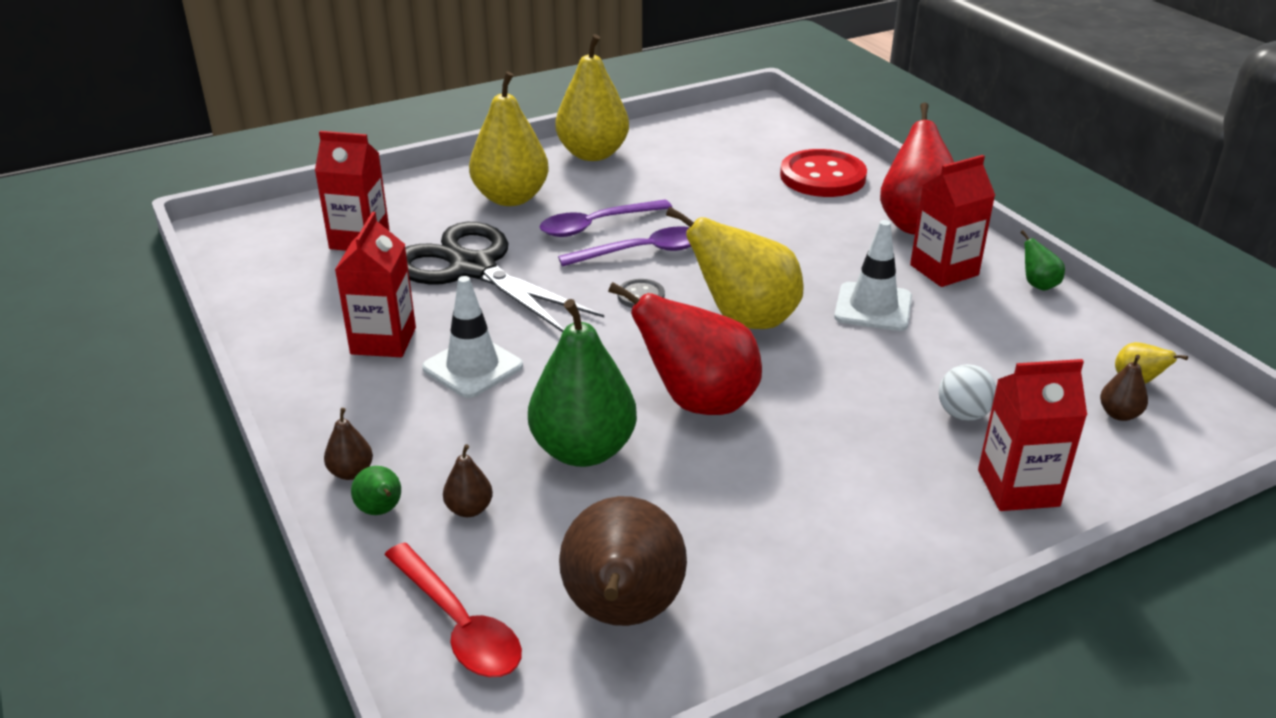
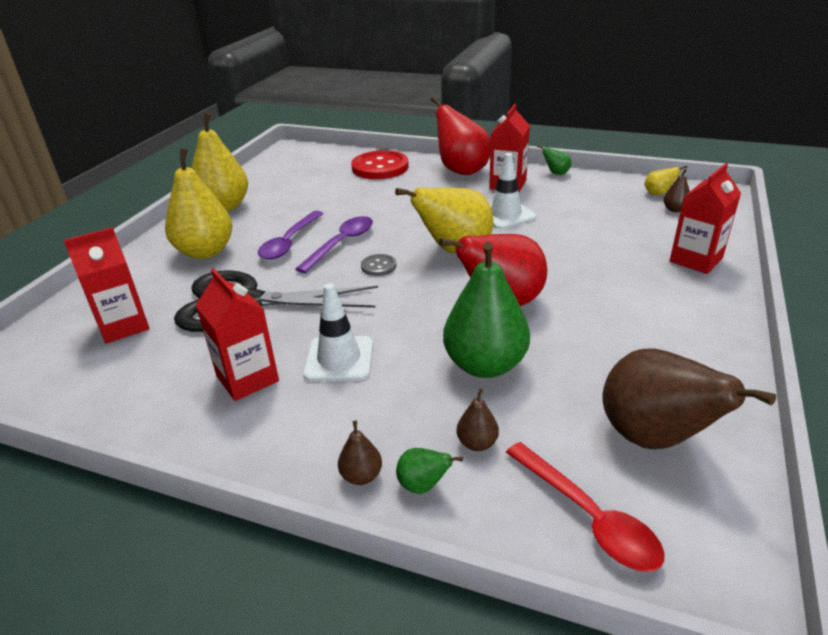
camera: 40 degrees left, 0 degrees up
red spoon [384,542,522,677] -> red spoon turned 45 degrees clockwise [506,442,665,572]
white ball [939,364,997,421] -> none

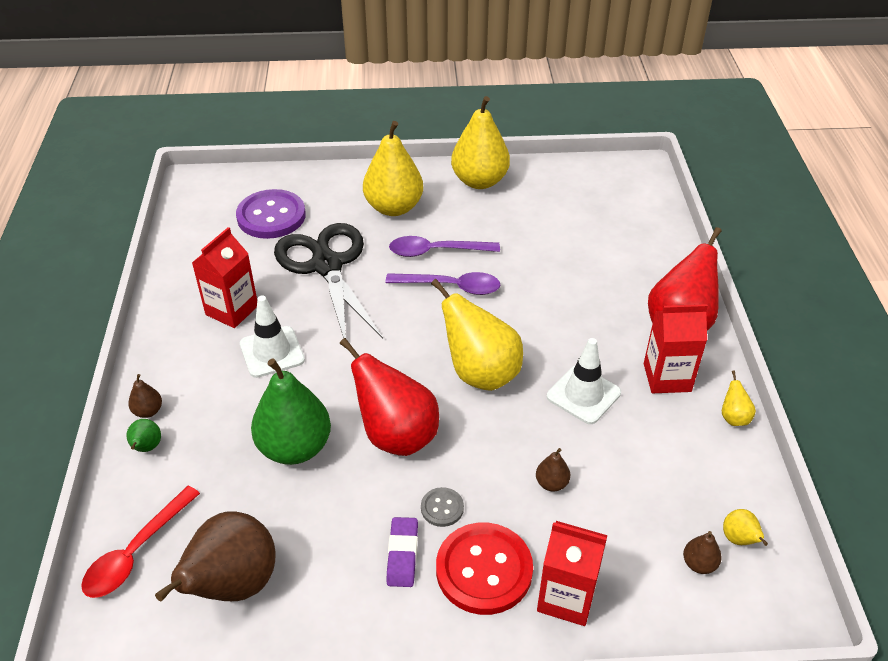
camera: 65 degrees right, 10 degrees up
red carton [64,227,150,344] -> purple button [236,189,306,239]
red button [351,150,409,179] -> red button moved to [436,523,533,615]
grey button [361,254,396,276] -> grey button moved to [421,487,464,527]
brown pear [457,389,499,451] -> brown pear moved to [536,448,570,492]
green pear [538,145,571,175] -> yellow pear [722,371,756,426]
none -> purple eraser [387,517,418,587]

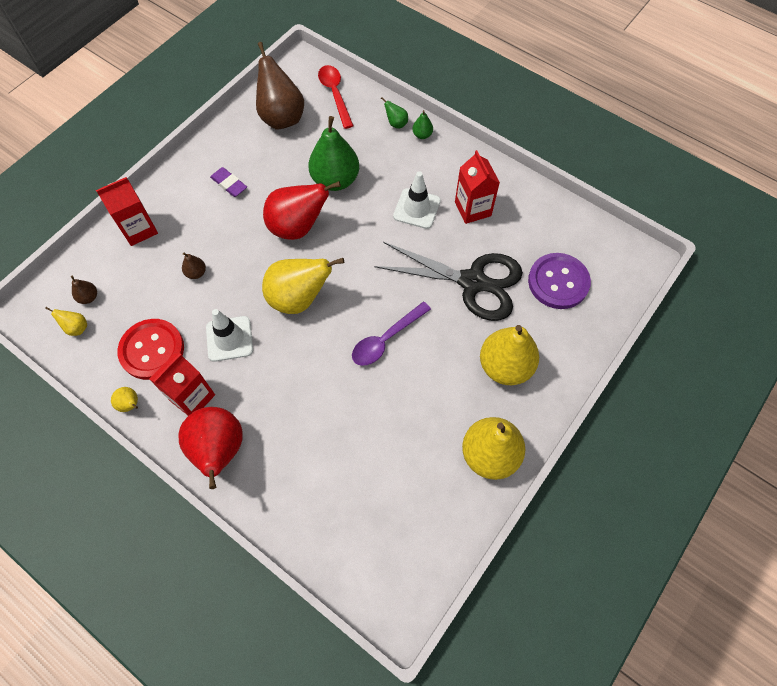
camera: 130 degrees right, 20 degrees up
brown pear [128,374,162,418] -> green pear [412,110,433,139]
purple spoon [389,236,500,257] -> none
grey button [421,487,464,527] -> none
red button [436,523,533,615] -> red button moved to [117,319,184,380]

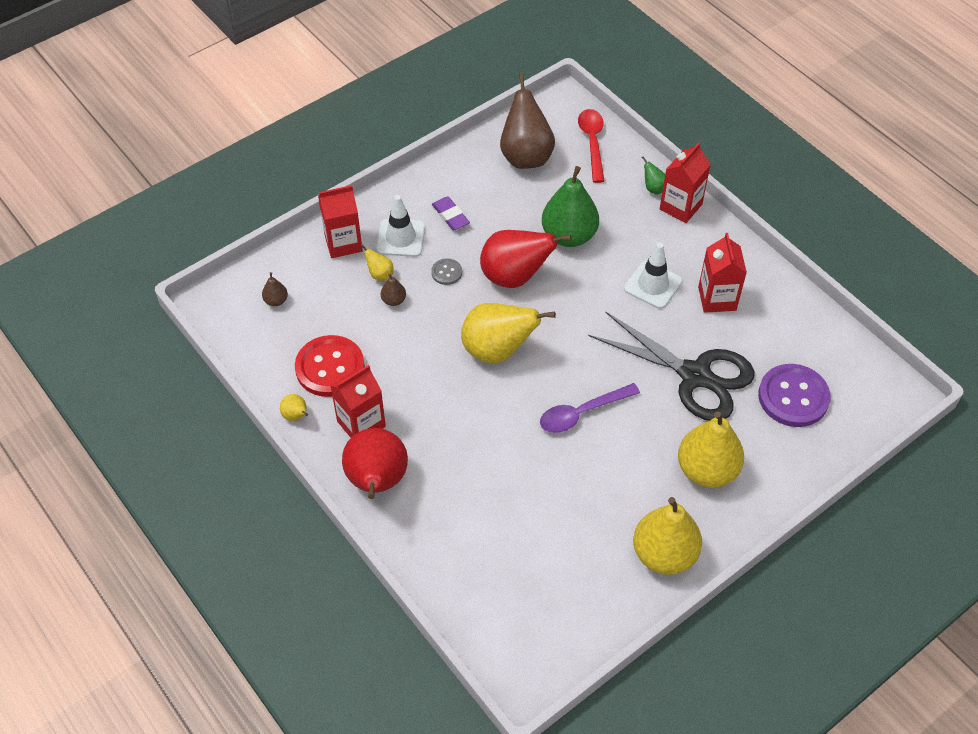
camera: 15 degrees right, 10 degrees down
yellow pear [45,307,87,336] -> yellow pear moved to [360,244,394,281]
white traffic cone [206,309,253,362] -> white traffic cone moved to [376,195,425,257]
green pear [412,110,433,139] -> red carton [660,143,711,223]
none -> grey button [431,259,462,285]

